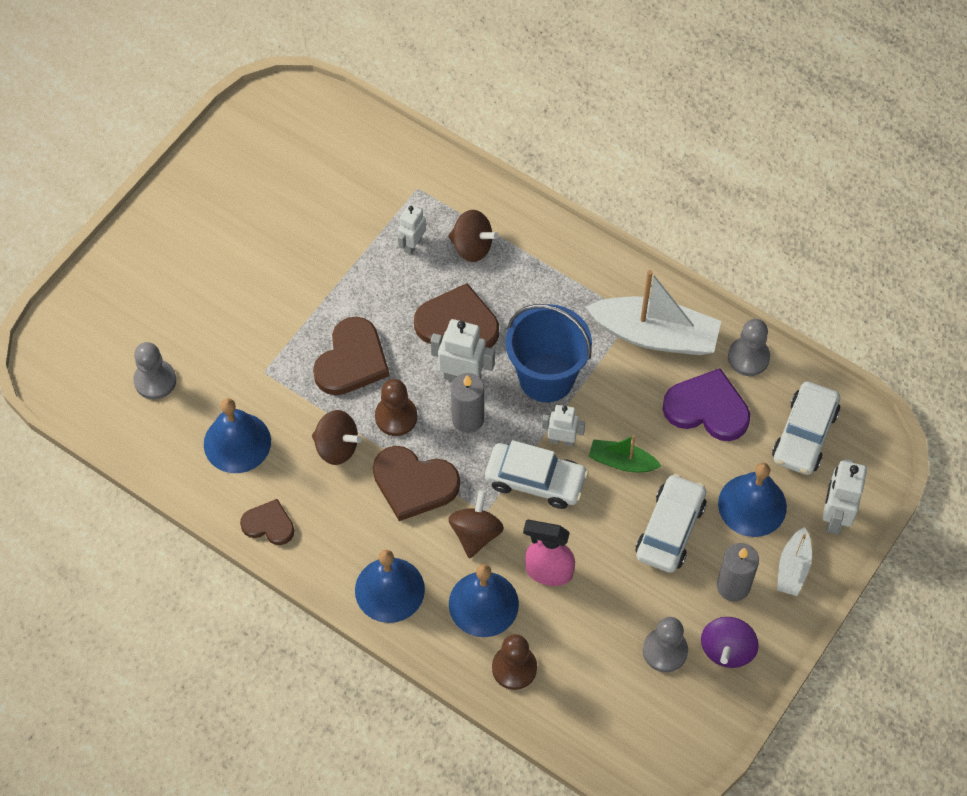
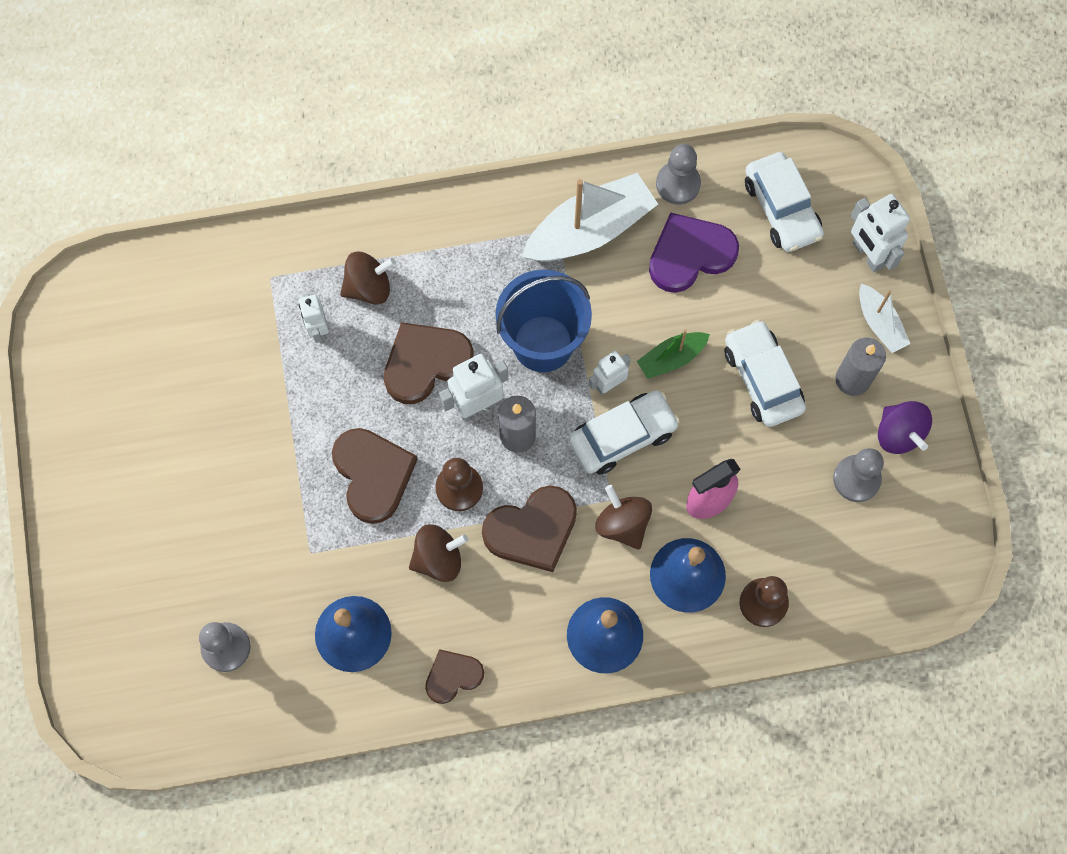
camera: 45 degrees left, 10 degrees up
blue bell [718,463,787,537] -> none

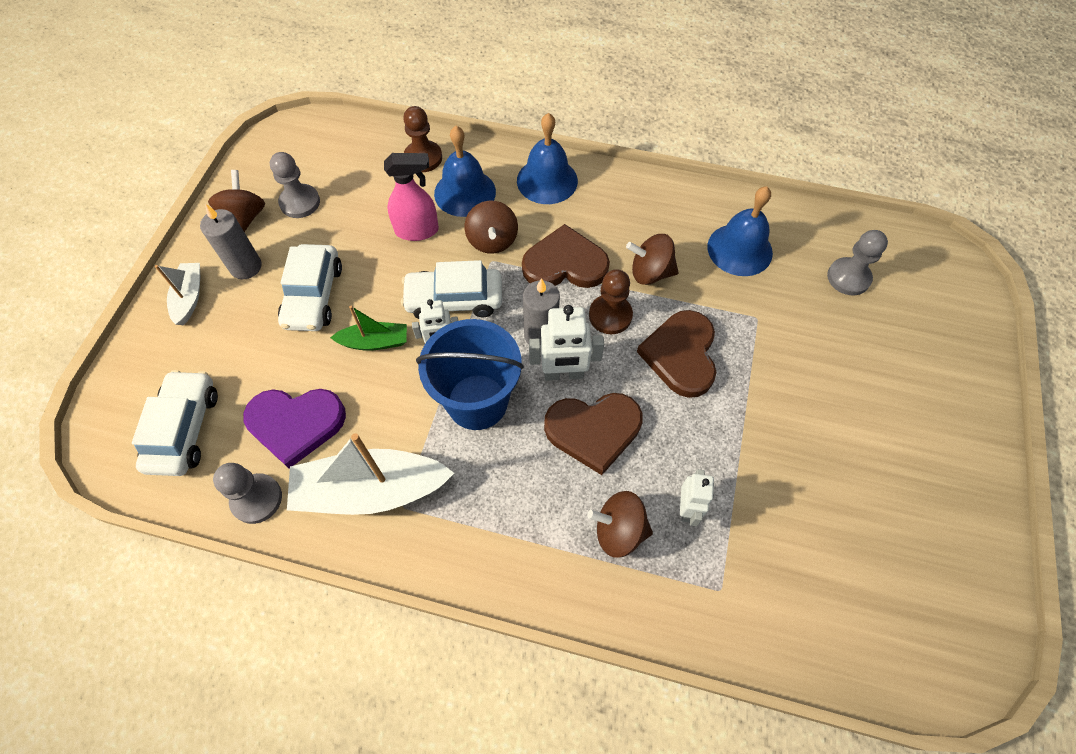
camera: 155 degrees left, 10 degrees down
brown heart [425,649,484,704] -> none
white robot [851,194,910,272] -> none
purple spinning top [878,401,932,454] -> brown spinning top [208,170,265,232]

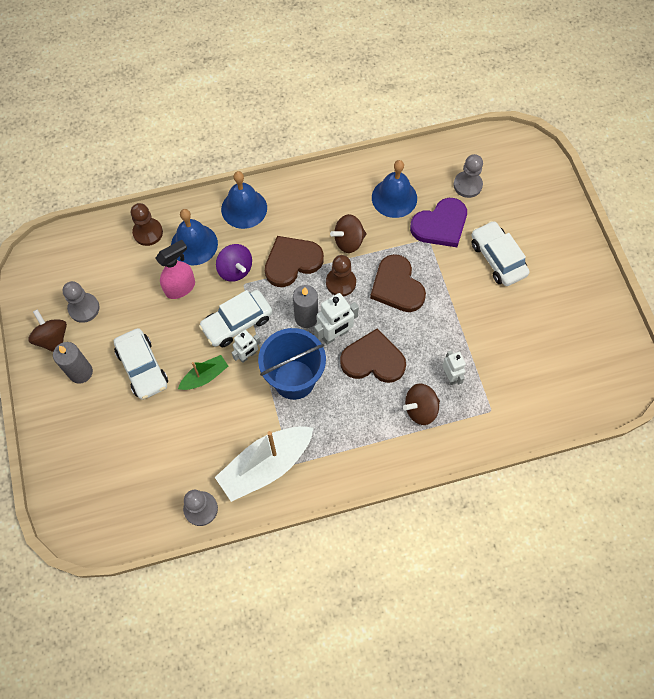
camera: 30 degrees left, 5 degrees up
white car [132,370,218,476] -> white car moved to [471,221,529,286]
white boat [155,263,200,325] -> none
purple heart [243,389,346,469] -> purple heart moved to [410,198,467,247]
brown spinning top [465,201,518,254] -> purple spinning top [216,244,252,282]
brown heart [544,393,643,475] -> brown heart turned 135 degrees counterclockwise [340,328,406,383]

